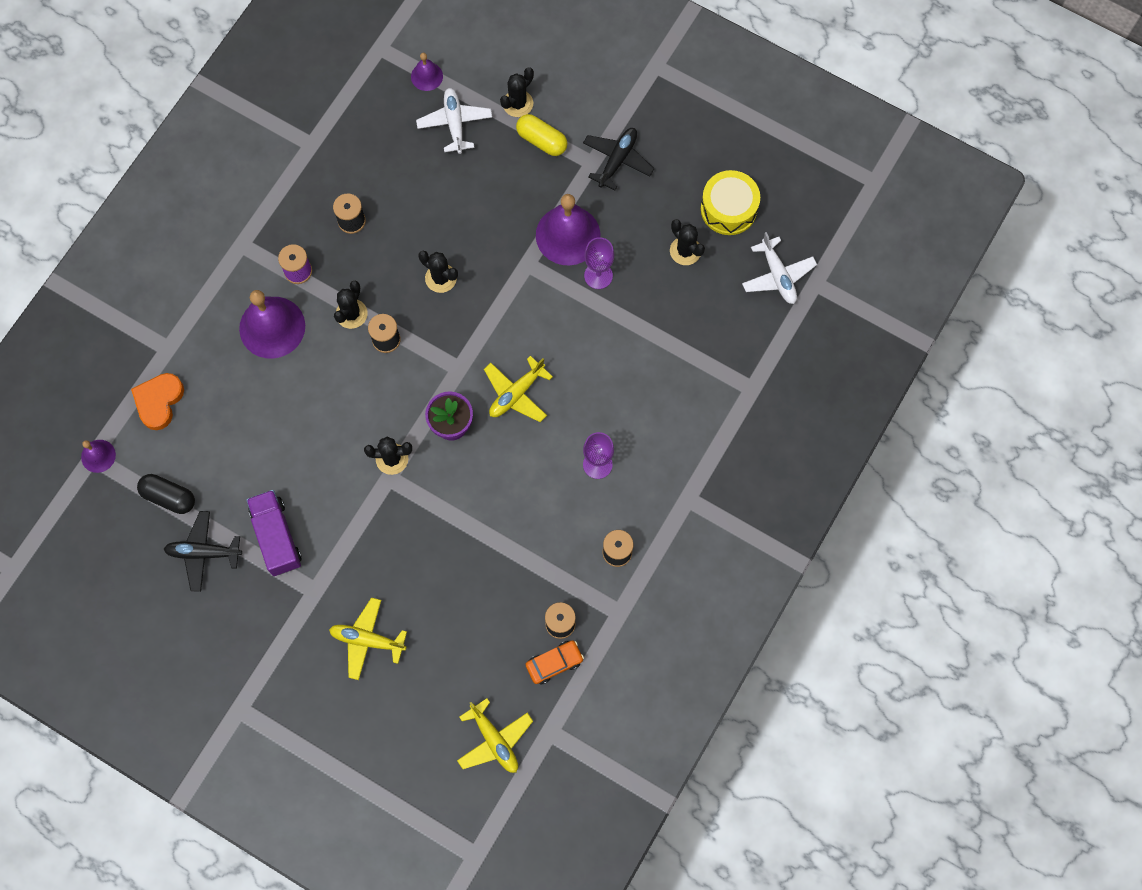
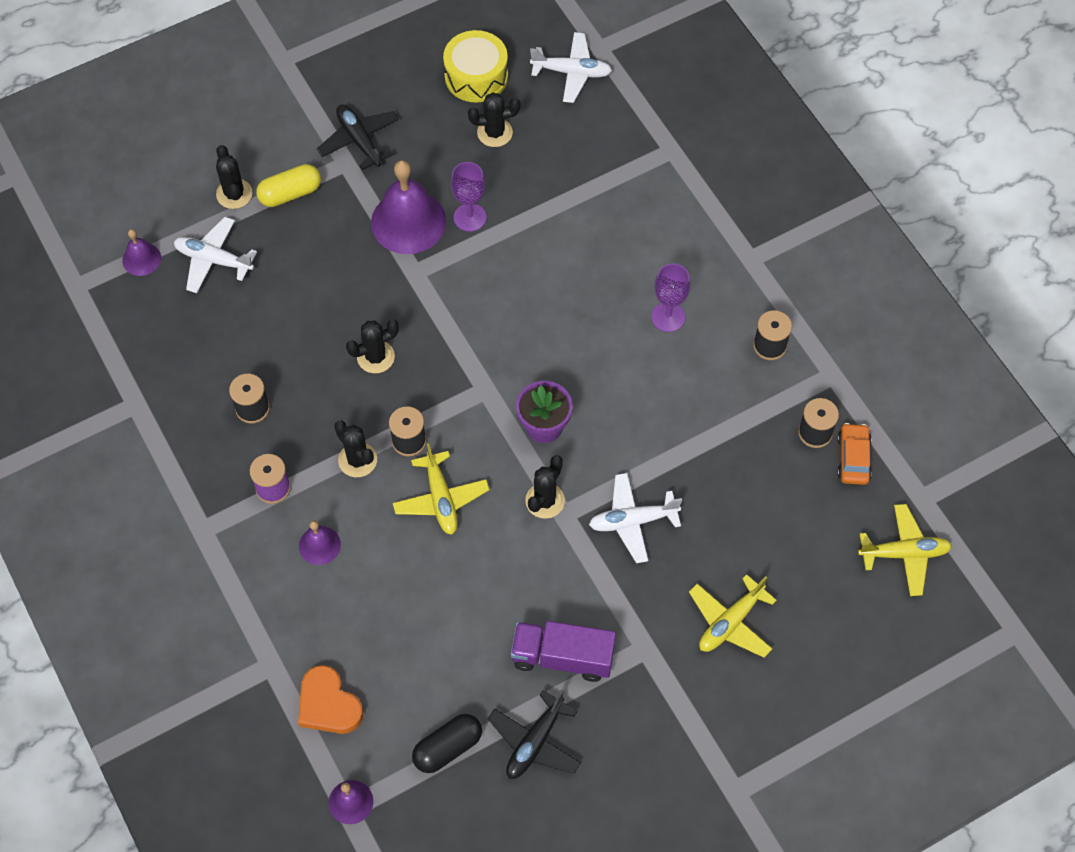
camera: 60 degrees left, 10 degrees down
purple bell [239,290,305,358] -> purple bell [299,520,341,565], size x0.51
yellow plane [484,356,553,422] -> yellow plane moved to [393,443,489,535]
none -> white plane [589,473,682,563]

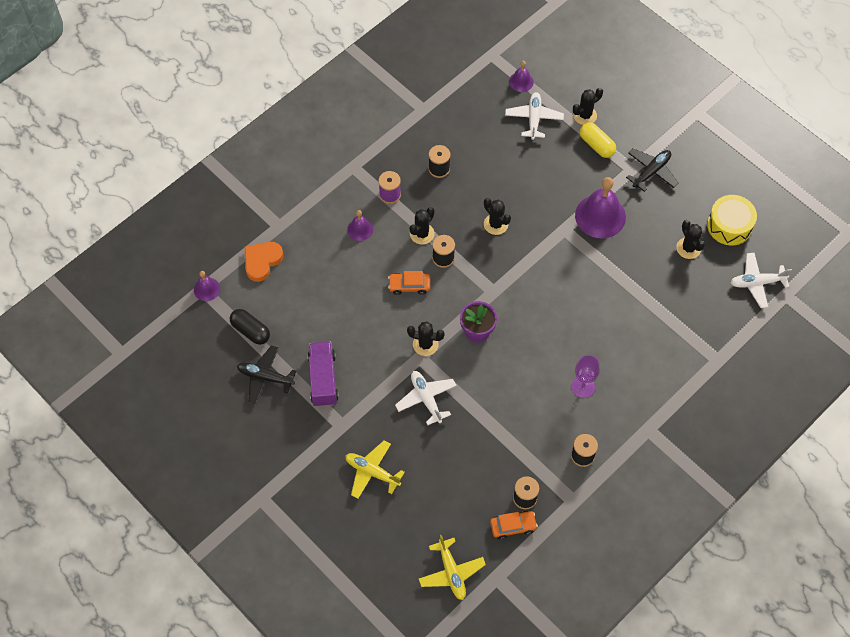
camera: 75 degrees right, 0 degrees up
yellow plane [393,443,489,535] -> orange car [388,271,430,295]
purple goblet [451,162,487,232] -> none
white plane [530,32,612,103] -> white plane turned 90 degrees clockwise [730,253,792,308]

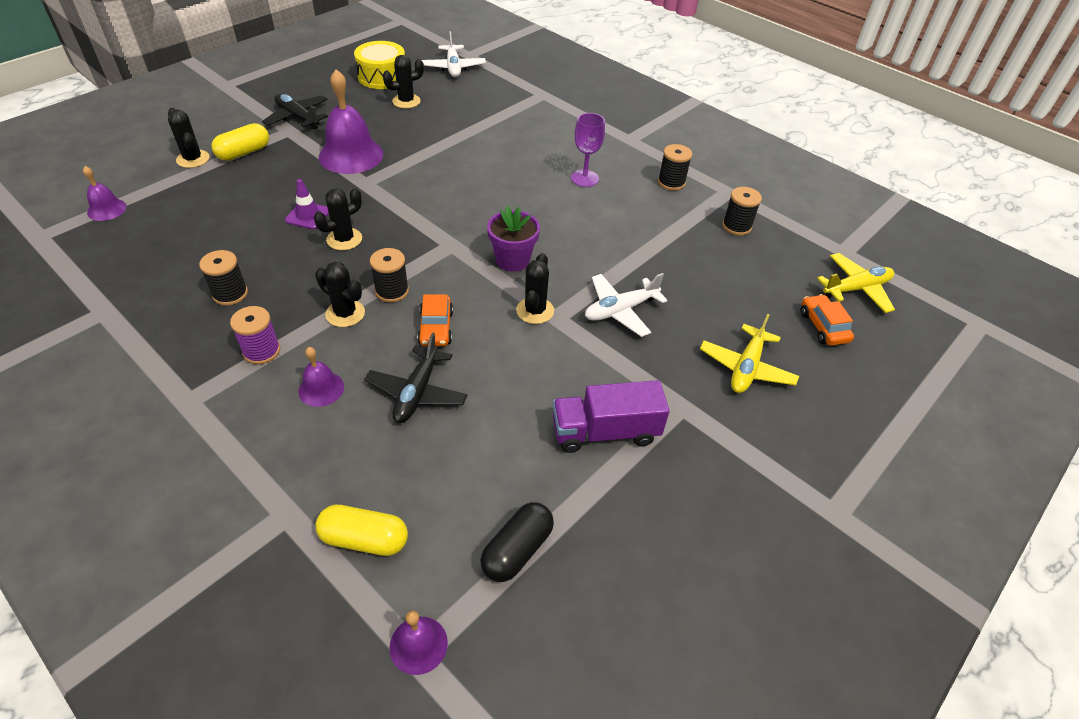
camera: 95 degrees left, 15 degrees down
black plane [237,345,296,404] -> black plane moved to [364,332,467,423]
orange heart [245,242,283,282] -> yellow capsule [316,505,408,556]
orange car [490,511,538,540] -> orange car moved to [801,294,854,346]
white plane [505,92,564,140] -> none
none -> purple traffic cone [285,179,329,229]

